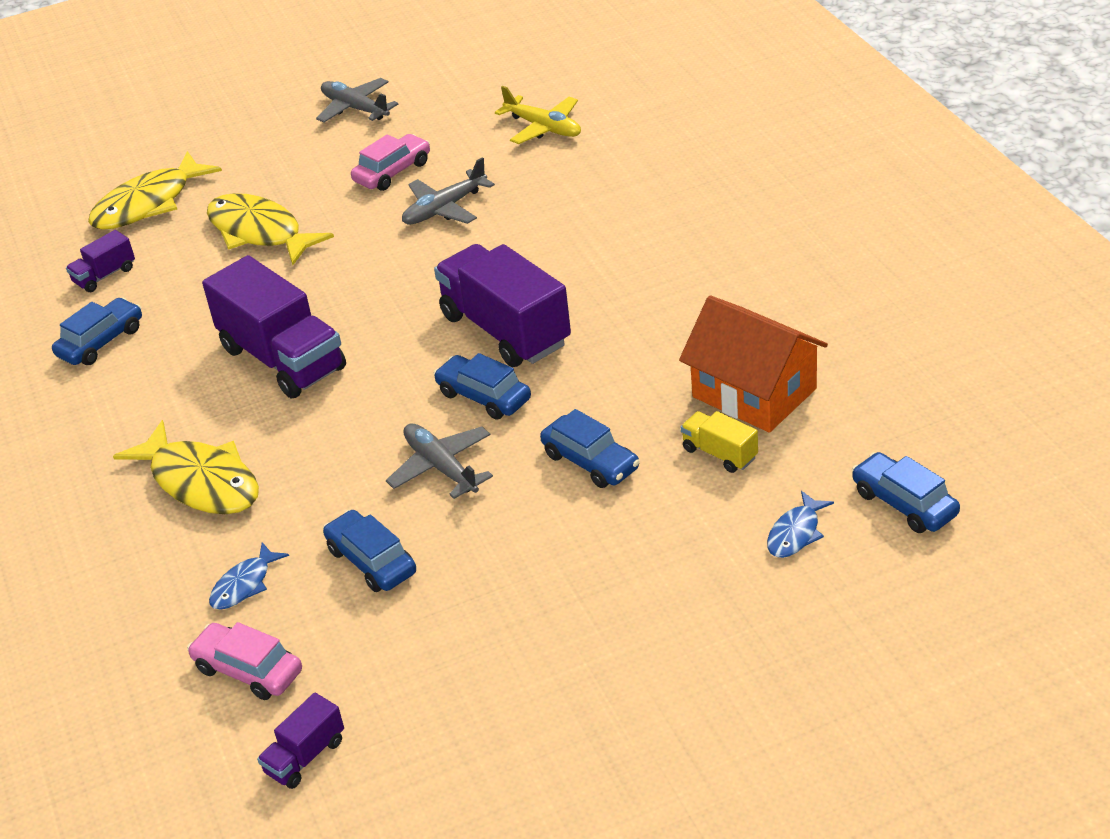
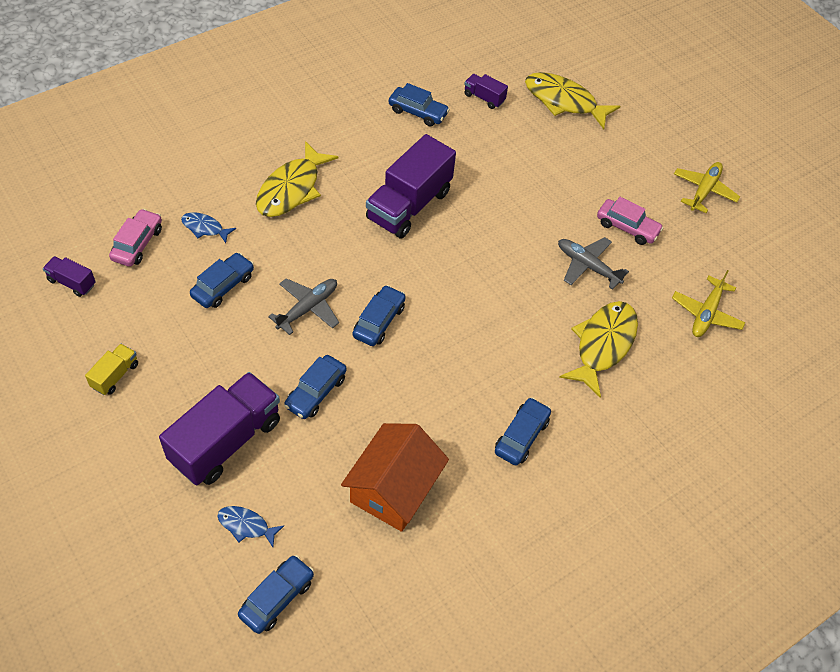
camera: 70 degrees right, 15 degrees up
yellow fish [207,193,334,265] -> yellow fish moved to [559,301,638,398]
grey plane [316,78,398,123] -> yellow plane [674,162,740,213]
purple truck [434,244,571,367] -> purple truck moved to [159,372,280,485]
yellow truck [681,411,758,473] -> yellow truck moved to [85,344,138,395]
none -> blue car [495,397,551,466]

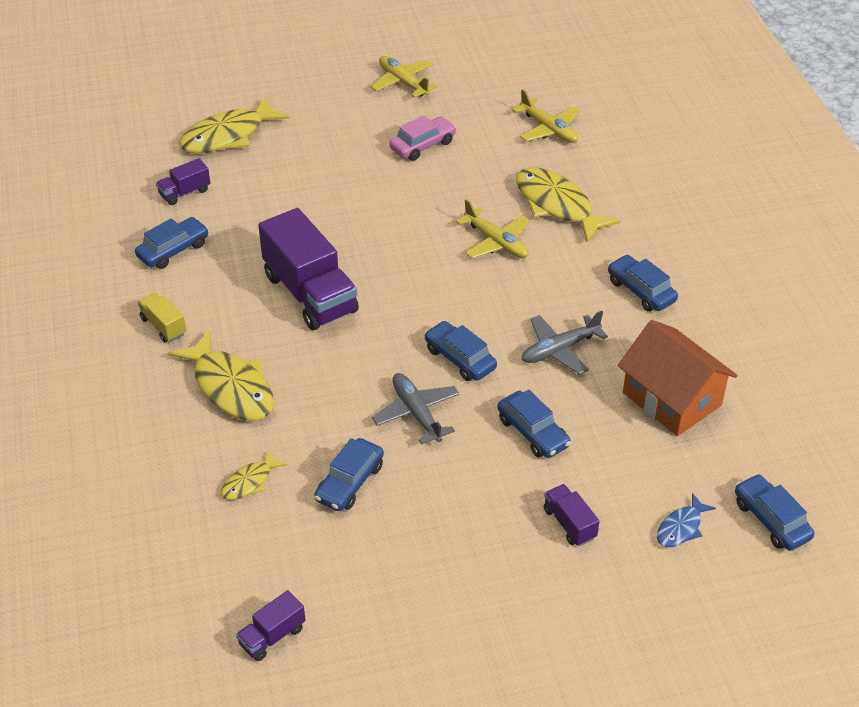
camera: 65 degrees left, 10 degrees down
yellow truck [85,344,138,395] -> yellow truck moved to [138,293,186,342]
pink car [109,209,162,267] -> none
purple truck [159,372,280,485] -> purple truck [543,484,599,546], size x0.46
blue fish [181,212,236,243] -> yellow fish [221,450,288,500]
blue car [190,252,254,308] -> blue car turned 120 degrees counterclockwise [314,438,384,511]
grey plane [558,237,629,290] -> grey plane moved to [521,311,608,375]
none -> yellow plane [456,199,530,259]

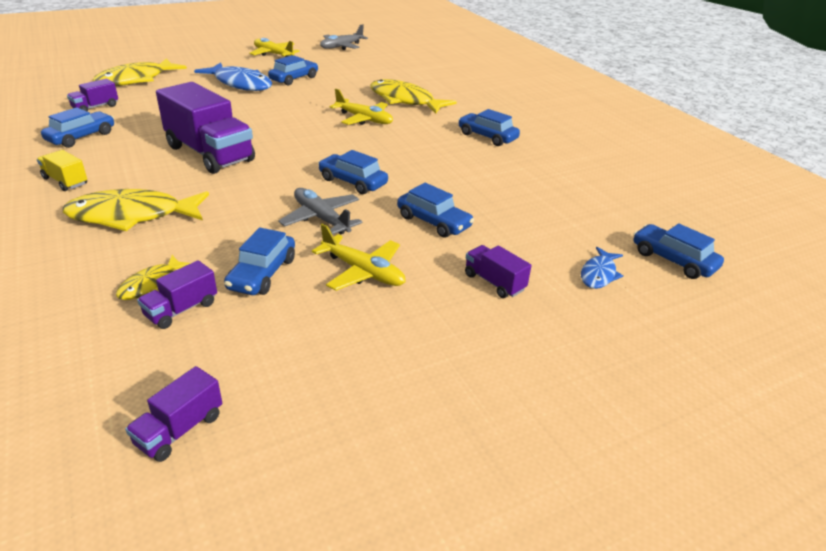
camera: 15 degrees left, 10 degrees down
yellow fish [167,330,274,421] -> yellow fish turned 135 degrees clockwise [63,189,209,231]
pink car [390,115,457,161] -> blue car [268,55,318,86]
yellow plane [512,89,580,143] -> yellow plane moved to [312,224,405,291]
grey plane [521,311,608,375] -> grey plane moved to [320,24,368,50]
orange house [618,320,738,436] -> none
none -> purple truck [137,260,217,329]
none -> blue fish [194,62,272,91]

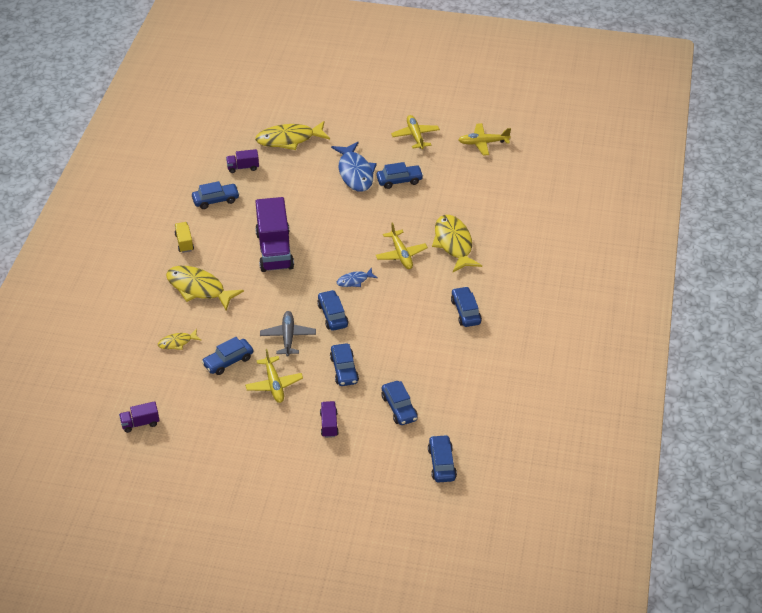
camera: 40 degrees right, 10 degrees up
purple truck [137,260,217,329] -> none
grey plane [320,24,368,50] -> yellow plane [459,123,511,156]
blue fish [581,247,623,289] -> blue fish moved to [337,268,378,287]
none -> blue car [382,381,418,425]

